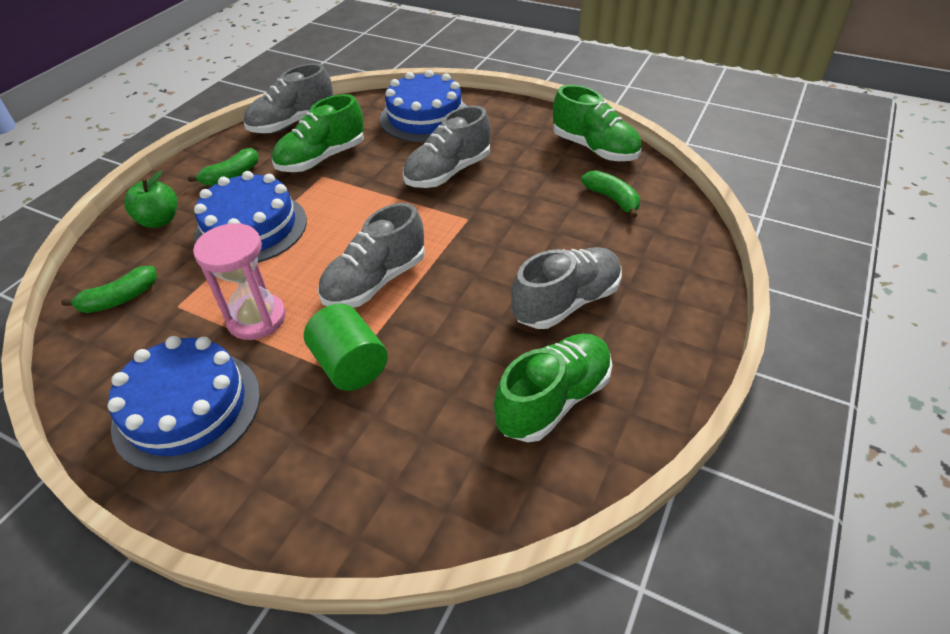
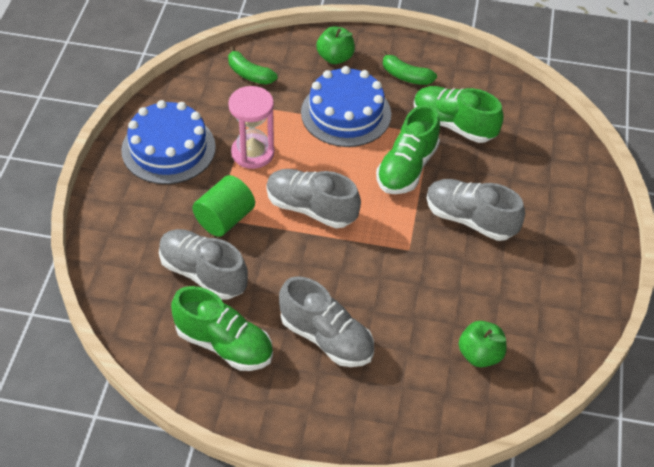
camera: 70 degrees right, 5 degrees up
grey shoe [244,63,333,134] -> grey shoe moved to [159,229,248,300]
blue cake [380,70,467,142] -> none
green shoe [553,85,641,161] -> green shoe moved to [376,105,440,194]
green banana [581,170,640,218] -> green apple [458,321,507,367]

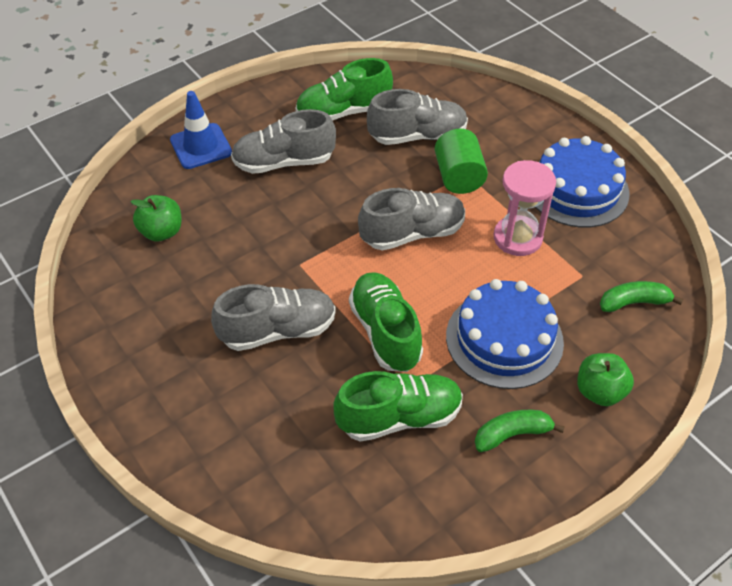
camera: 135 degrees right, 0 degrees up
none -> blue traffic cone [170,91,232,169]

